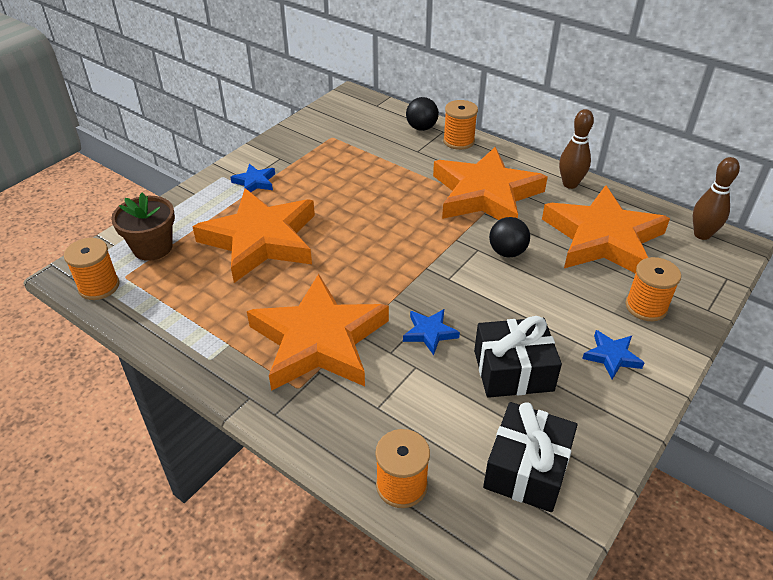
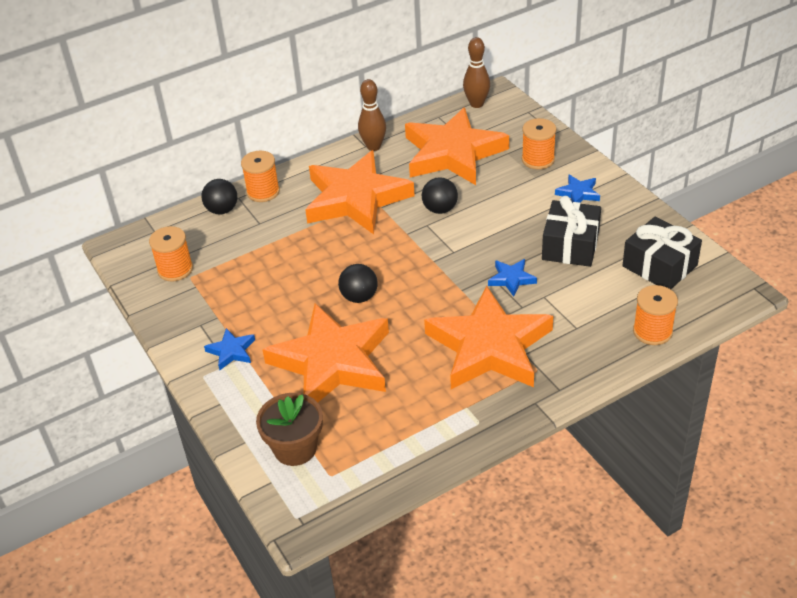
camera: 65 degrees left, 0 degrees up
orange spool [64,238,120,300] -> orange spool moved to [149,226,193,282]
none -> black ball [338,264,378,303]

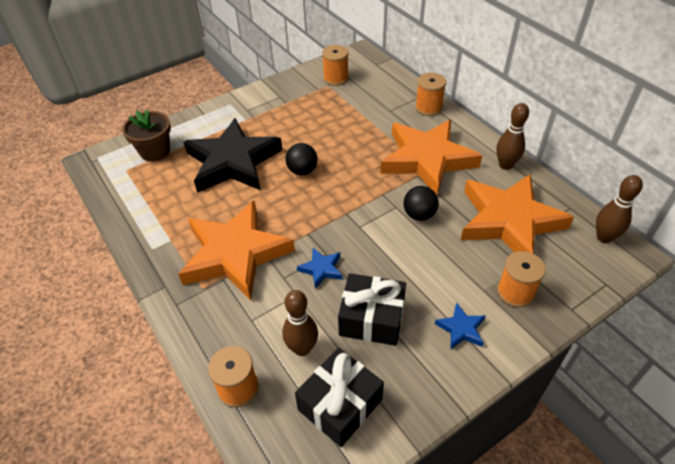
camera: 85 degrees right, 5 degrees up
black ball [201,179,237,214] -> none
blue star [204,328,255,370] -> none
orange star [262,303,389,402] -> black star [184,118,282,193]
none -> brown bowling pin [282,290,318,356]

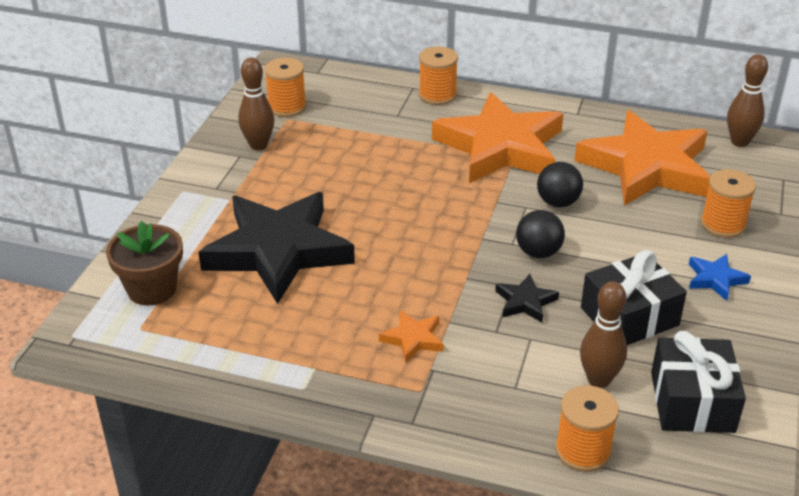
camera: 40 degrees left, 10 degrees down
orange star [178,201,295,300] -> orange star [379,310,444,363], size x0.40
black ball [285,143,318,175] -> black ball moved to [516,210,565,258]
blue star [297,248,342,289] -> black star [495,274,559,322]
brown bowling pin [496,103,529,170] -> brown bowling pin moved to [238,57,274,150]

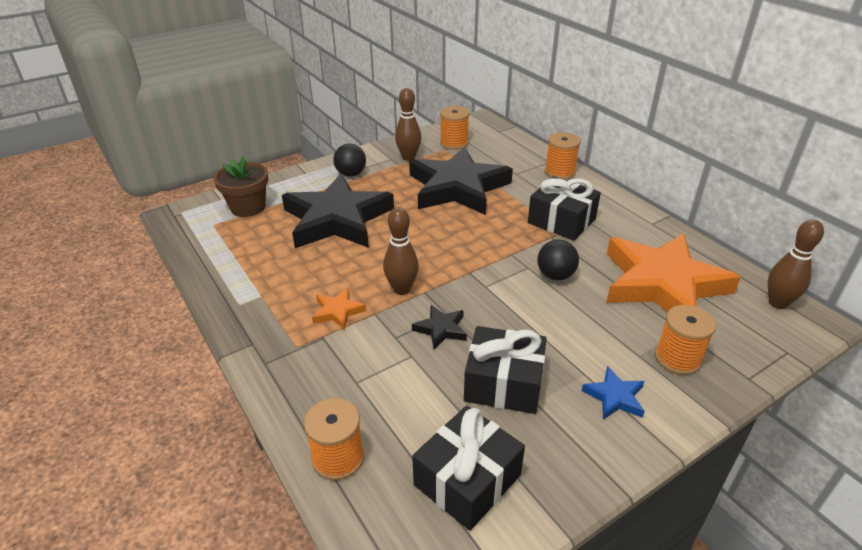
camera: 40 degrees right, 0 degrees up
orange star [432,92,563,183] -> black gift [528,176,601,241]
black ball [516,210,565,258] -> black ball moved to [333,144,366,177]
brown bowling pin [580,281,627,388] -> brown bowling pin moved to [383,207,419,295]
none -> black star [409,146,513,215]

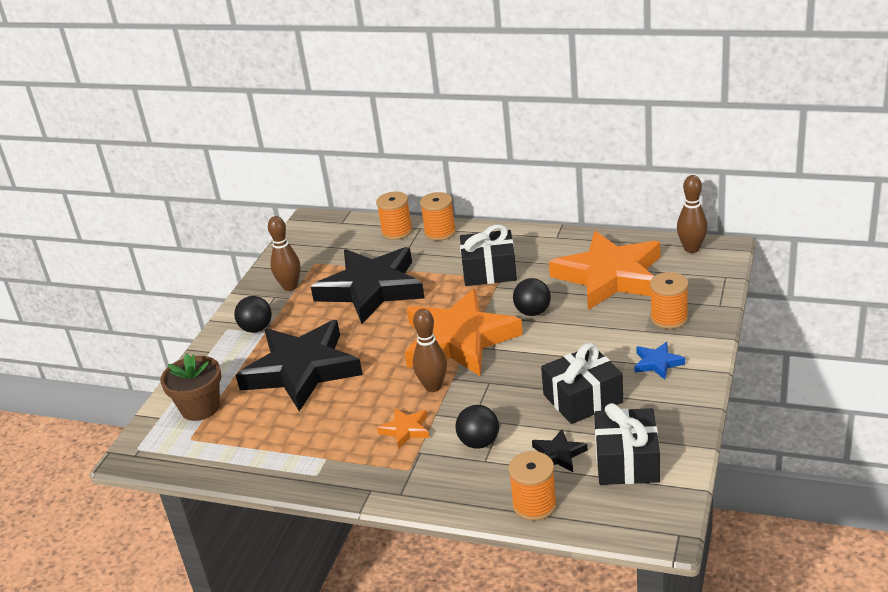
camera: 35 degrees left, 5 degrees down
black star [412,305,467,349] -> black star moved to [532,429,588,472]
orange spool [440,106,469,150] -> orange spool moved to [376,192,413,240]
none -> orange star [405,289,523,376]
none -> black ball [455,405,499,449]

